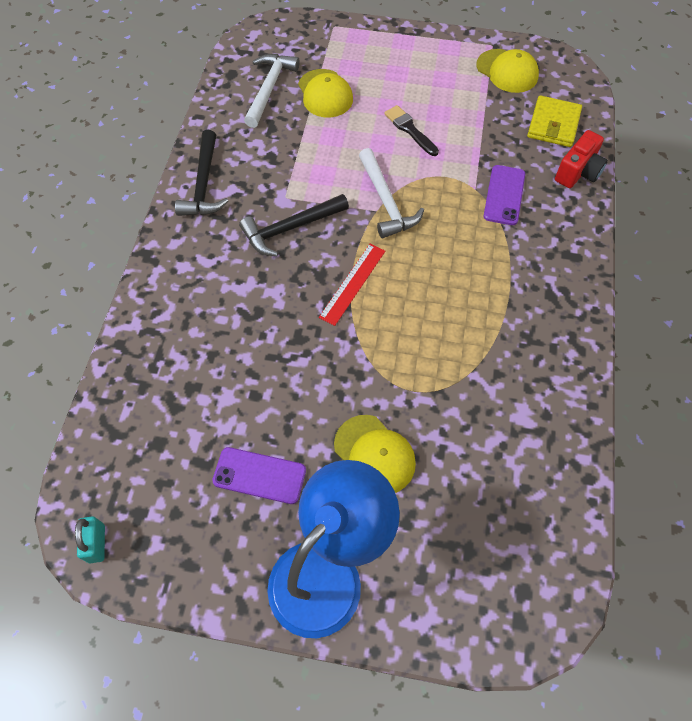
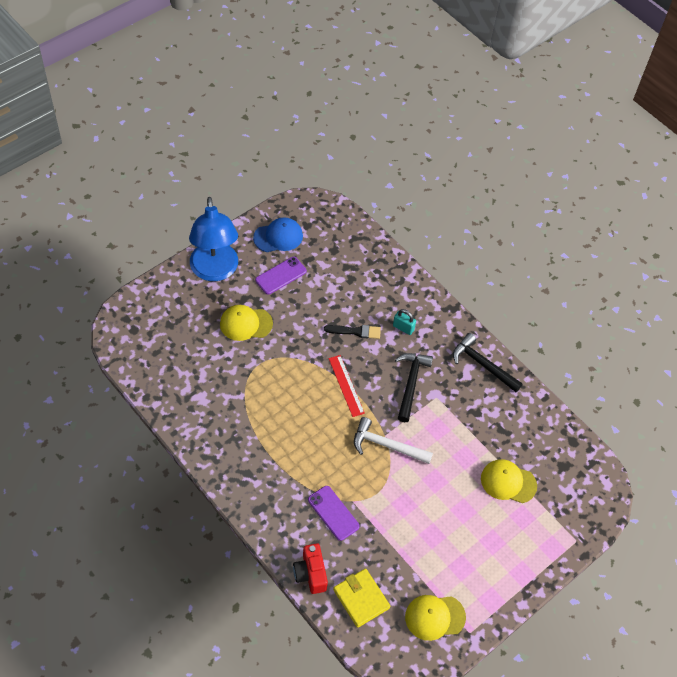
camera: 125 degrees right, 5 degrees down
turquoise padlock [75,516,105,563] -> turquoise padlock moved to [393,309,416,335]
white hammer [244,54,300,128] -> none
black brush [384,105,439,156] -> black brush moved to [324,325,381,339]
none -> blue cap [253,217,303,252]

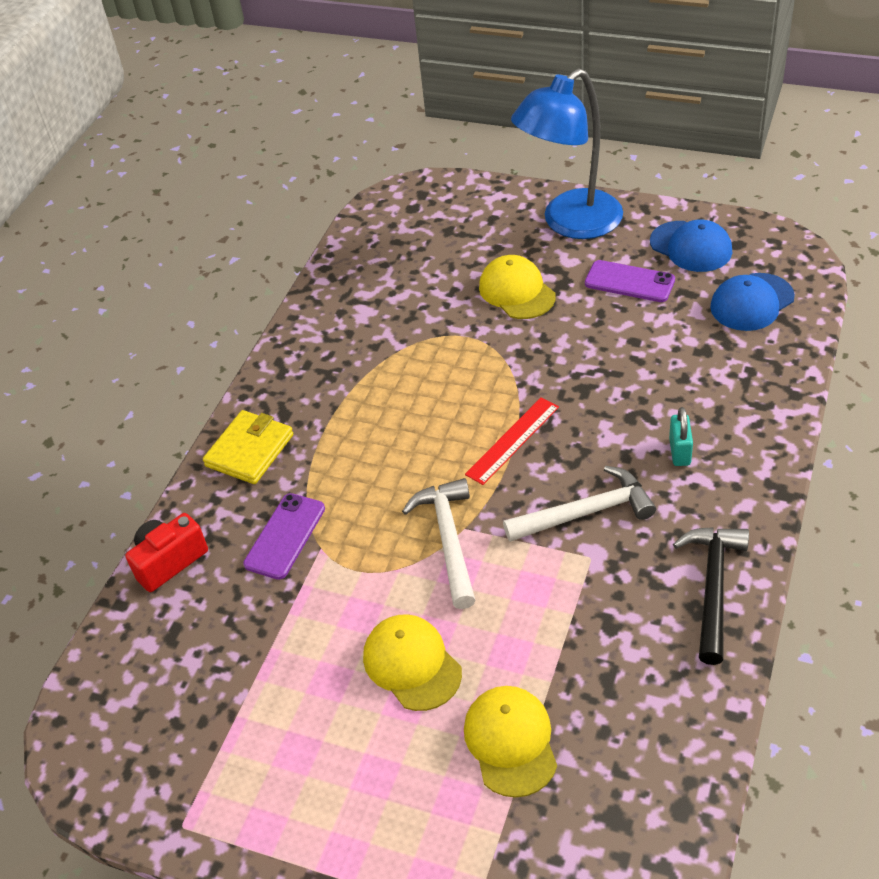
camera: 70 degrees right, 10 degrees down
black brush [324,325,381,339] -> none
yellow wallet [333,568,390,628] -> yellow wallet moved to [203,410,293,484]
black hammer [395,353,433,422] -> white hammer [503,466,656,542]
yellow cap [405,595,466,641] -> yellow cap moved to [363,614,462,711]
none -> blue cap [710,273,795,331]

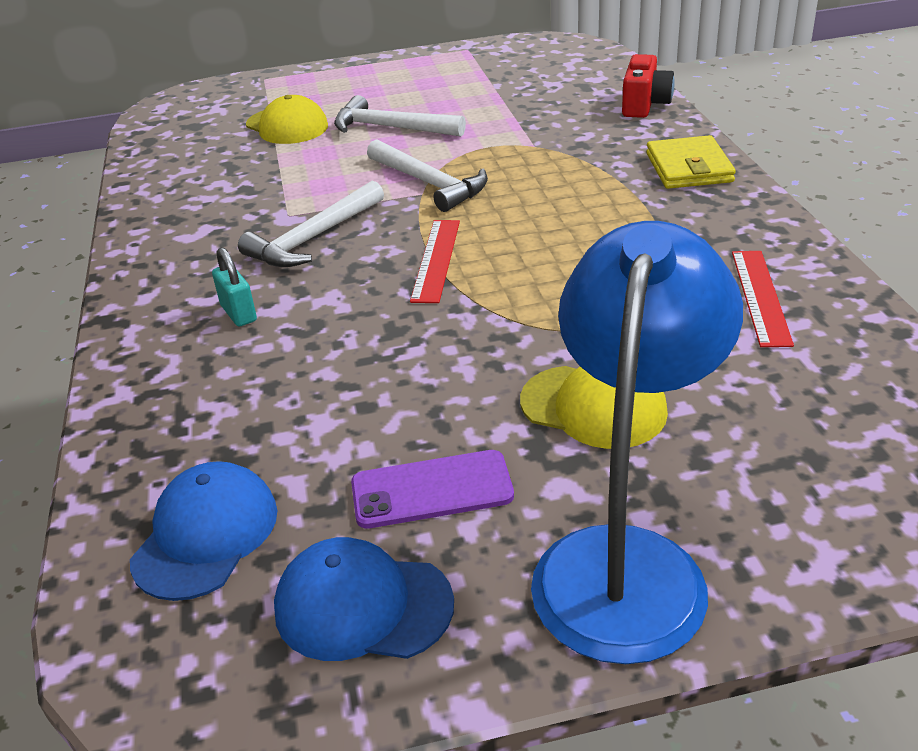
camera: 145 degrees right, 10 degrees down
purple phone [243,493,325,580] -> none
yellow cap [363,614,462,711] -> white hammer [334,95,466,137]
black hammer [673,527,749,665] -> none
none -> red ruler [732,251,794,347]

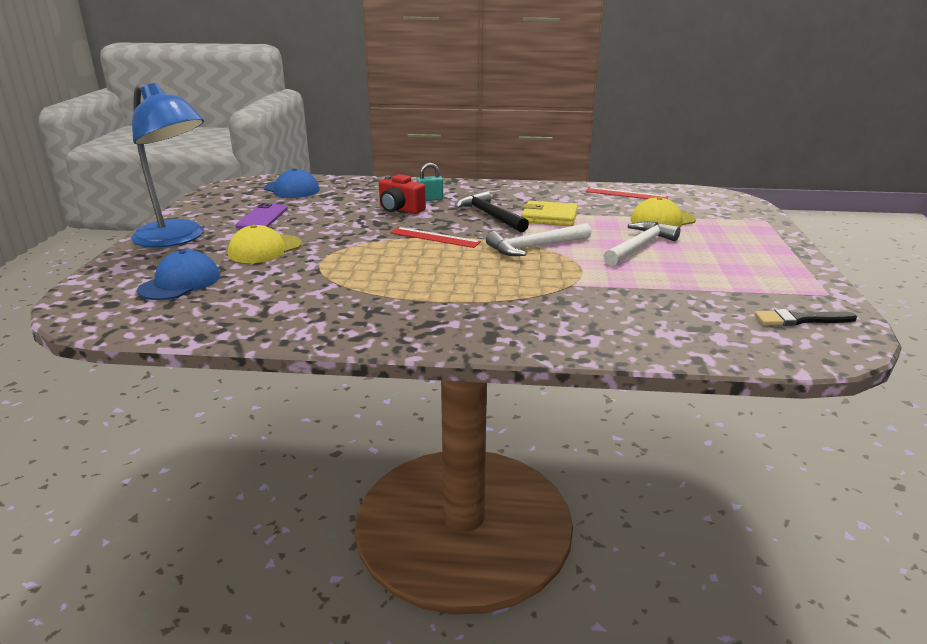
camera: 105 degrees right, 10 degrees down
white hammer [238,181,384,267] -> black hammer [455,191,529,232]
blue cap [274,537,454,661] -> blue cap moved to [137,250,220,300]
red camera [622,54,675,118] -> red camera moved to [379,174,426,214]
yellow wallet [646,135,736,189] -> yellow wallet moved to [521,201,578,226]
red ruler [732,251,794,347] -> red ruler moved to [586,187,668,199]
none -> black brush [754,309,857,326]

